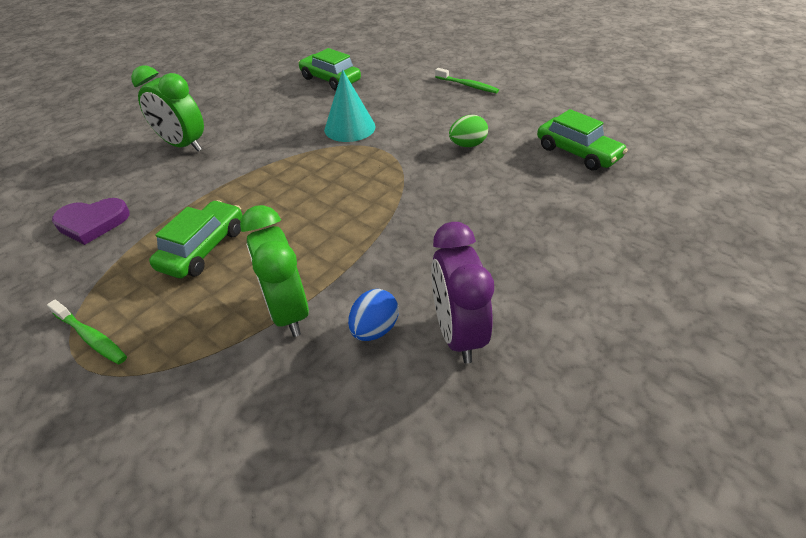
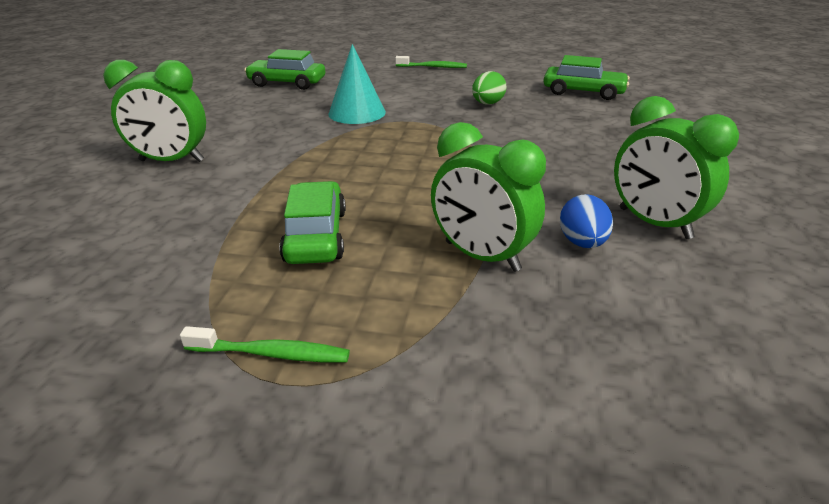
camera: 30 degrees left, 10 degrees down
purple heart [52,198,130,245] -> none
purple clock [431,222,494,364] -> green clock [614,96,739,239]

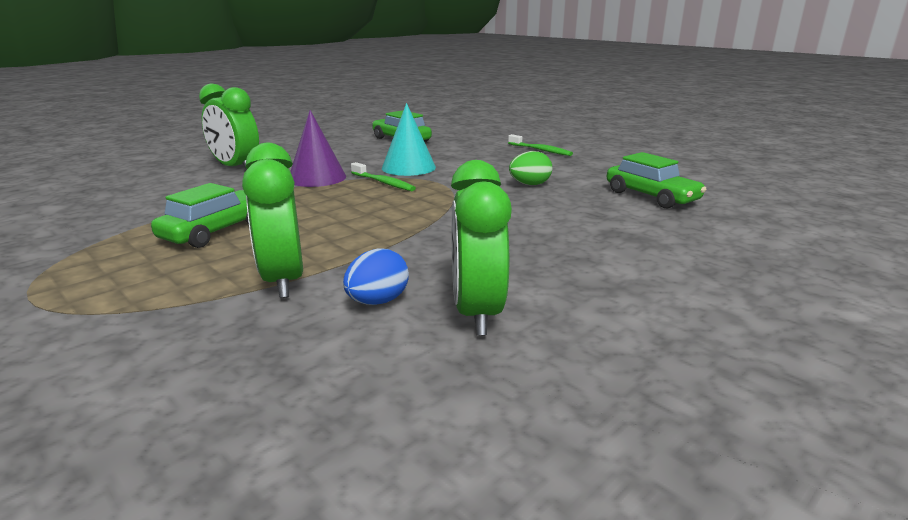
camera: 35 degrees right, 10 degrees down
green toothbrush [180,326,350,362] -> green toothbrush moved to [351,162,416,191]
none -> purple cone [290,110,346,187]

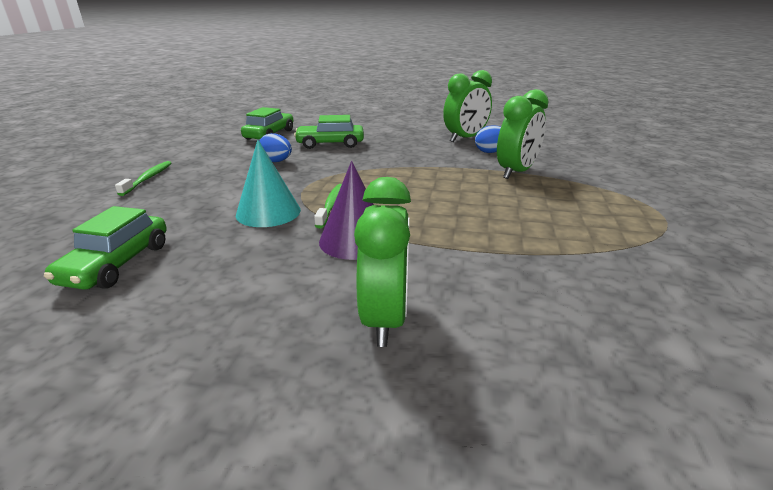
camera: 125 degrees left, 5 degrees up
green car [151,183,249,248] -> green car moved to [294,115,364,149]
green egg [509,151,552,185] -> blue egg [259,133,292,162]

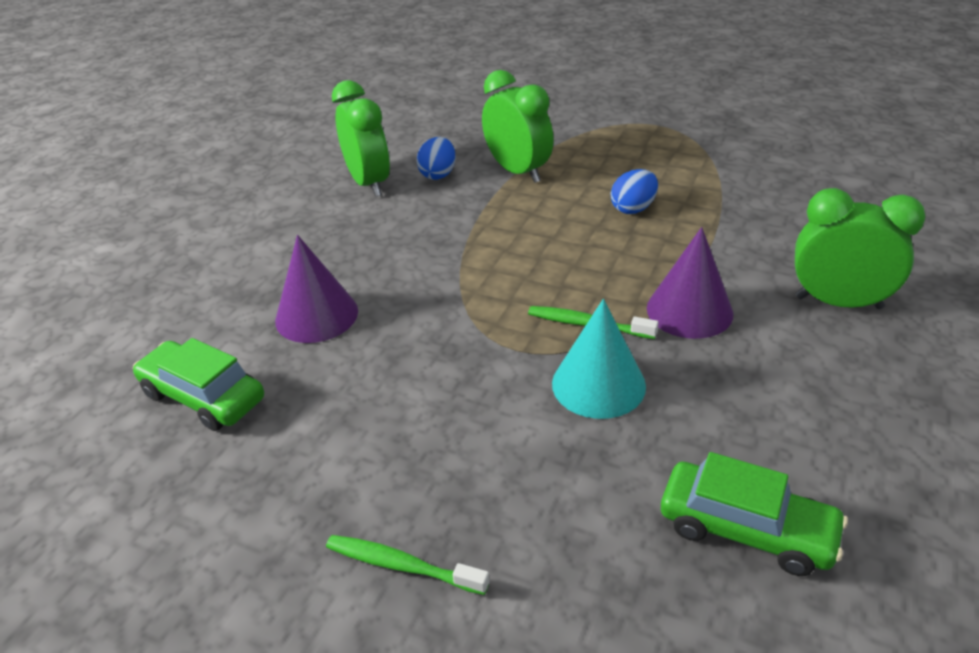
camera: 75 degrees left, 10 degrees up
blue egg [259,133,292,162] -> blue egg moved to [611,169,658,214]
green car [294,115,364,149] -> purple cone [275,235,358,343]

